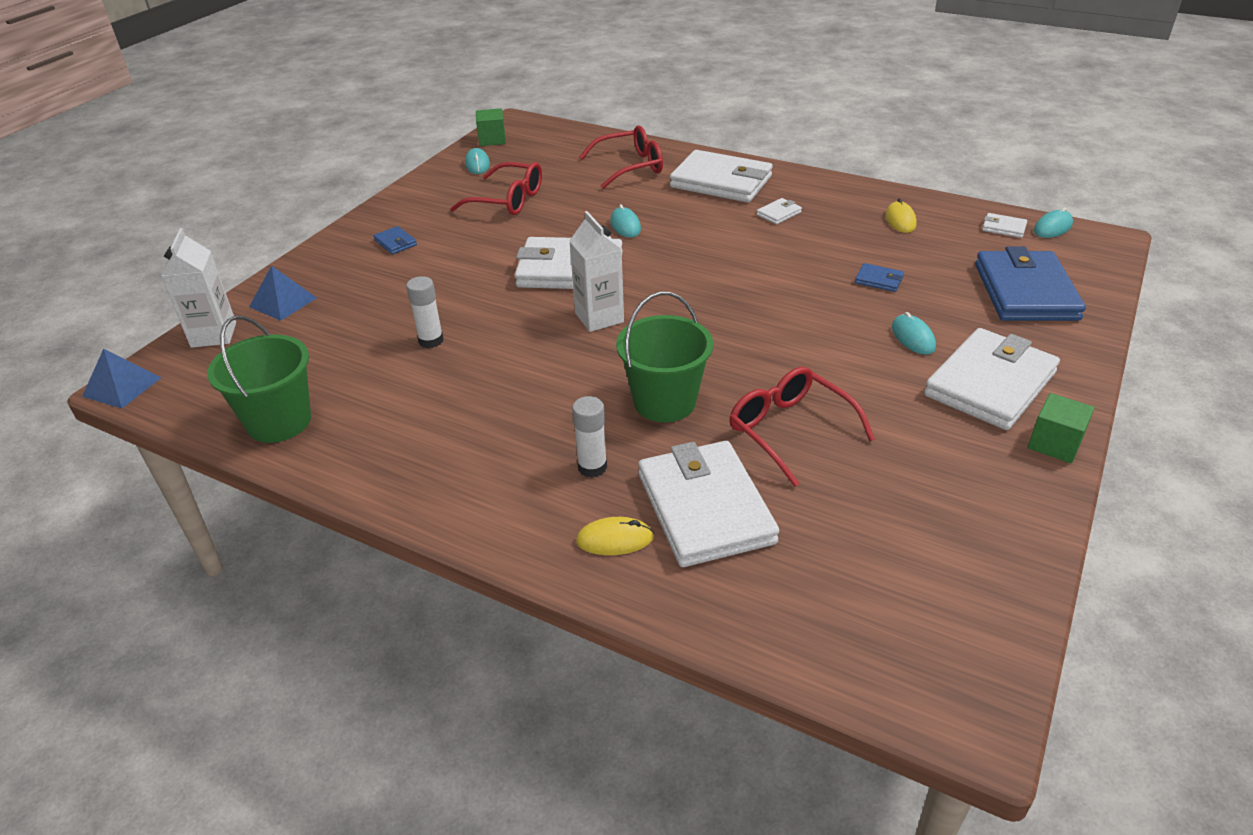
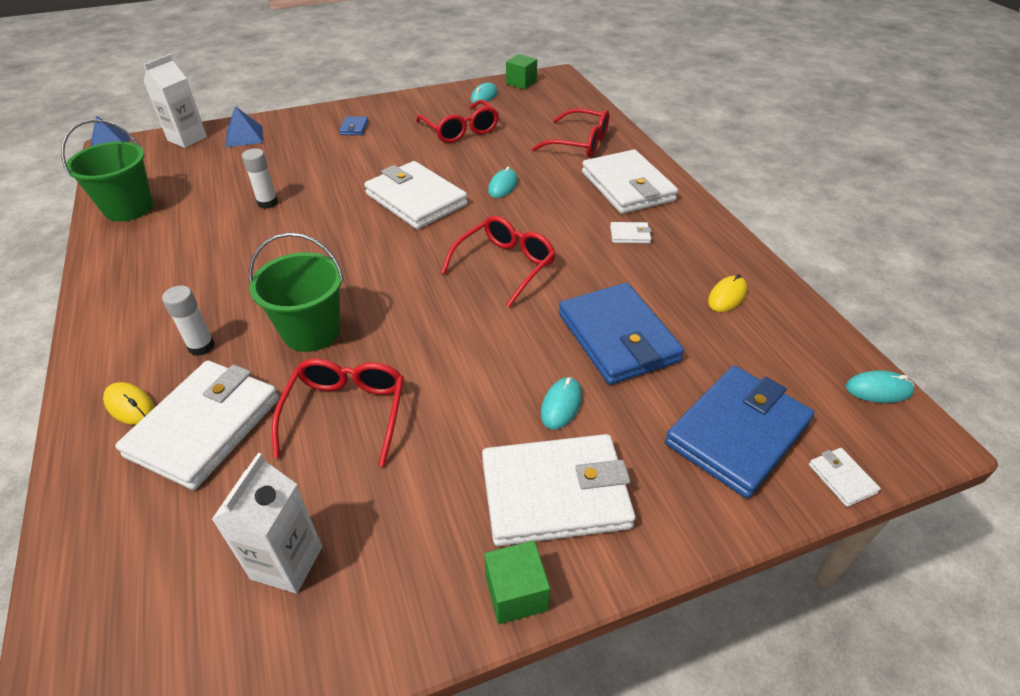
camera: 40 degrees right, 5 degrees up
white carton [569,211,624,332] -> white carton moved to [212,453,322,594]
blue wallet [855,263,904,292] -> blue wallet [559,283,684,385], size x2.44
white wallet [982,213,1027,238] -> white wallet moved to [809,448,881,507]
none -> red glasses [441,216,556,308]

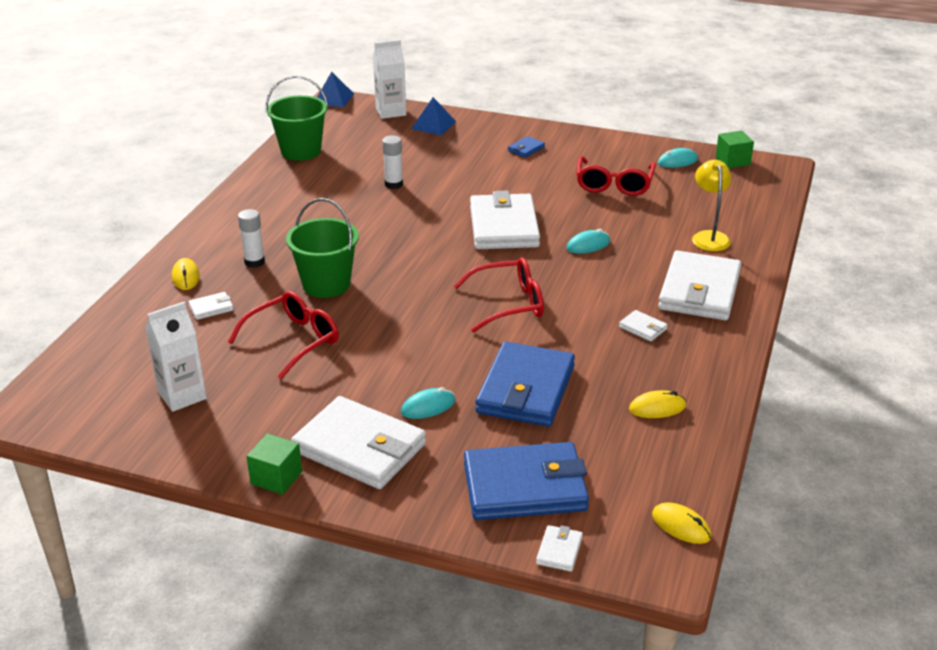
camera: 40 degrees right, 10 degrees down
white wallet [115,360,279,490] -> white wallet [188,292,234,320], size x0.41
red glasses [532,108,609,157] -> yellow lamp [692,160,731,251]
turquoise mouse [846,370,914,403] -> yellow mouse [652,503,712,544]

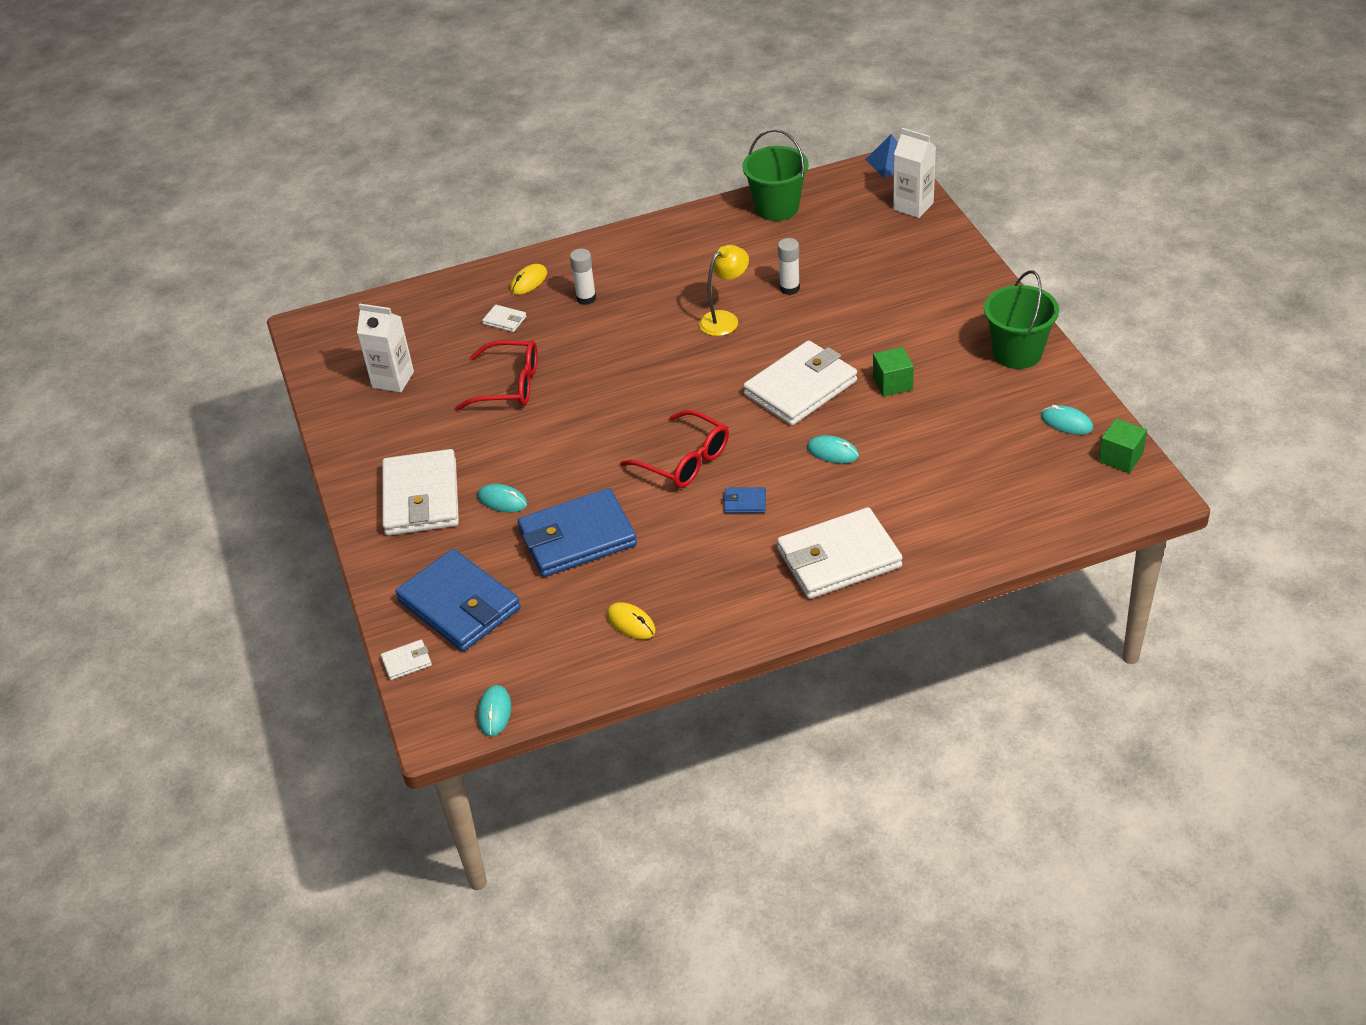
camera: 55 degrees right, 10 degrees up
green cube [246,433,302,495] -> green cube moved to [873,347,914,397]
green bucket [286,198,359,298] -> green bucket moved to [984,270,1059,369]
blue pyramid [411,97,456,135] -> none
blue wallet [508,136,545,158] -> blue wallet moved to [723,487,766,513]
red glasses [577,156,656,196] -> none
white wallet [619,310,668,342] -> none
yellow mouse [652,503,712,544] -> turquoise mouse [478,685,511,736]
yellow lamp [692,160,731,251] -> yellow lamp moved to [699,245,749,336]

